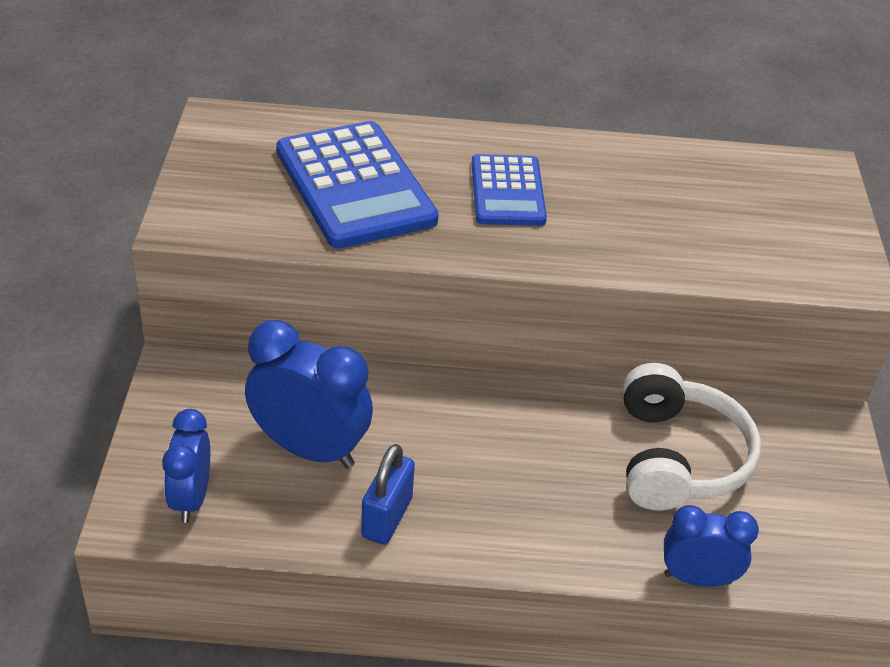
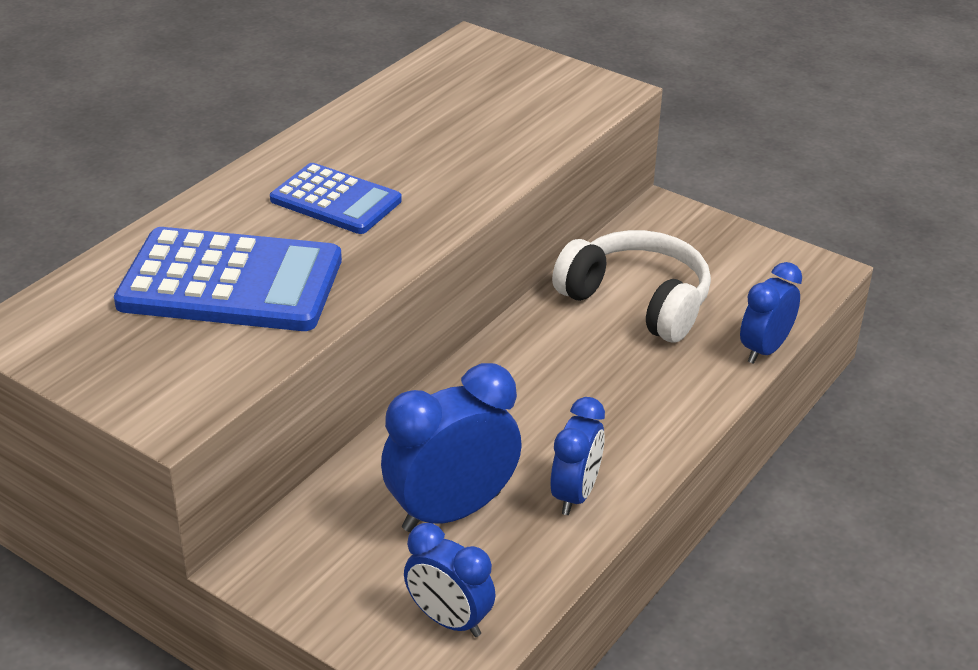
camera: 55 degrees left, 5 degrees down
blue padlock [361,444,415,545] -> blue clock [550,397,605,515]

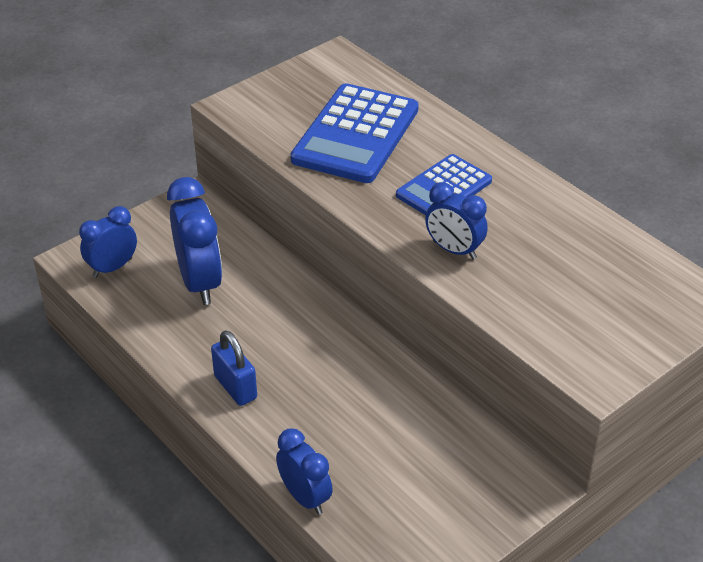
camera: 105 degrees right, 5 degrees up
blue clock [550,397,605,515] -> blue clock moved to [425,182,488,259]
white headphones [552,230,711,342] -> none
none -> blue padlock [211,330,257,406]

